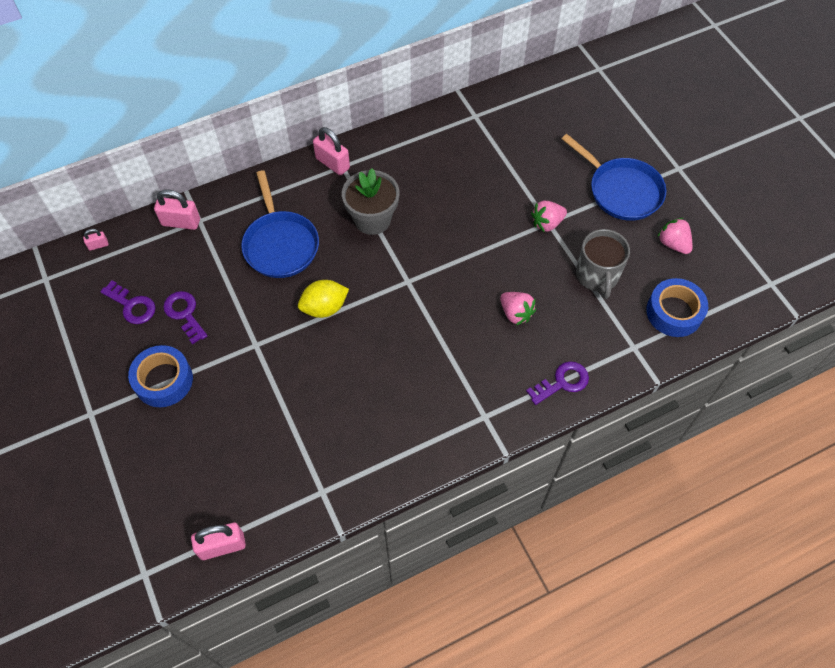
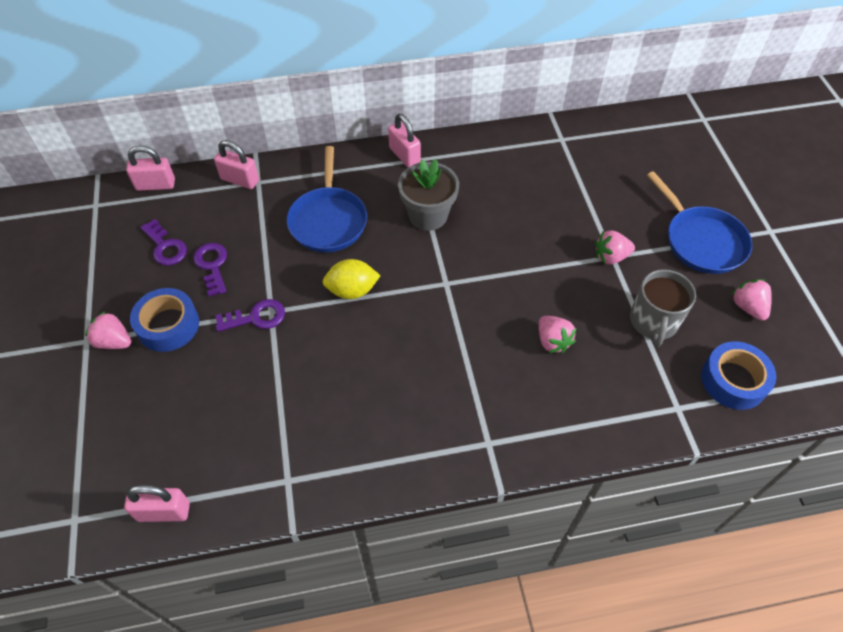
camera: 15 degrees right, 5 degrees down
pink padlock [83,229,109,251] -> pink padlock [126,145,175,191], size x1.92
purple key [526,361,589,405] -> purple key moved to [215,299,285,332]
none -> pink strawberry [85,311,131,349]

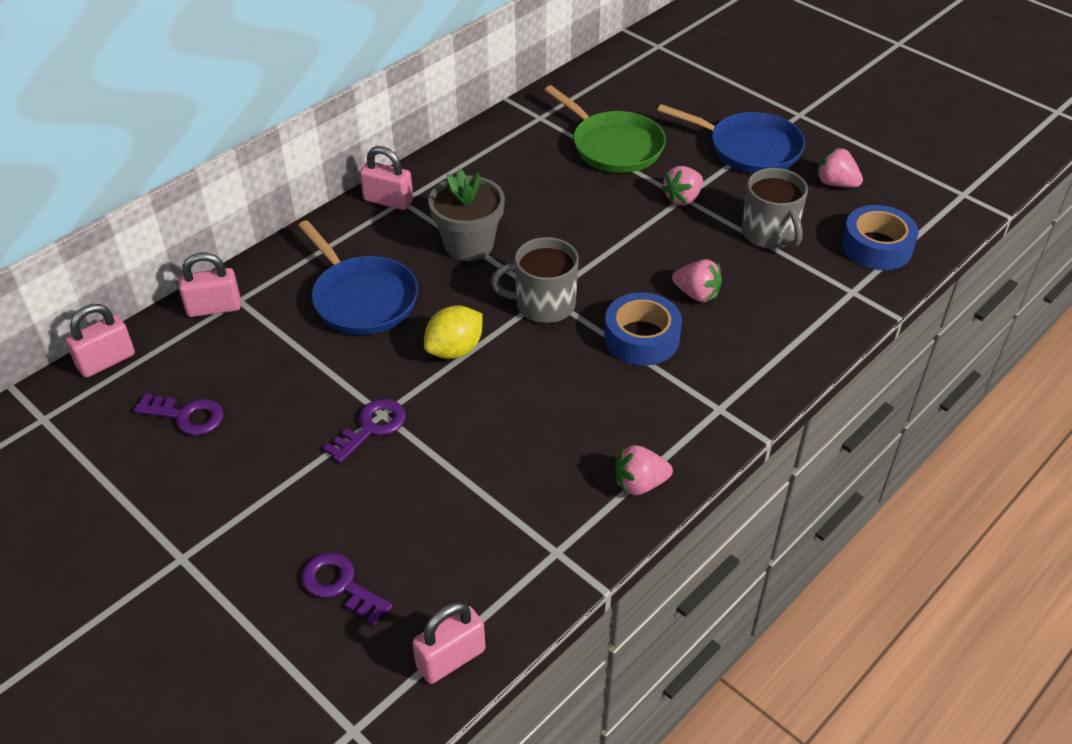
camera: 35 degrees left, 10 degrees down
pink strawberry [85,311,131,349] -> pink strawberry moved to [615,445,673,495]
blue tape [130,288,199,352] -> blue tape moved to [604,292,682,366]
purple key [193,243,227,296] -> purple key moved to [301,552,393,625]
none -> grey mug [491,237,579,323]
none -> green pan [544,85,666,173]

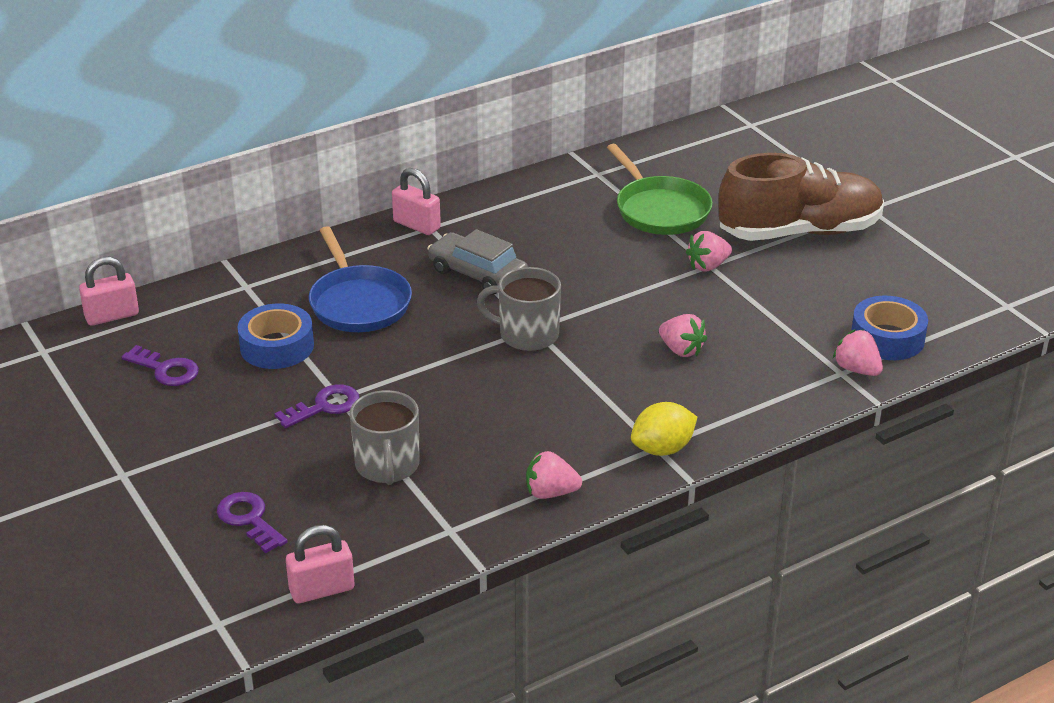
camera: 15 degrees right, 10 degrees down
pink padlock [179,253,241,317] -> none
yellow lemon [424,305,483,359] -> yellow lemon moved to [631,402,697,456]
grey flower pot [428,169,505,261] -> grey car [427,229,528,295]
blue tape [604,292,682,366] -> blue tape moved to [237,304,314,369]
blue pan [657,104,805,173] -> brown shoe [718,153,884,241]
grey mug [741,168,808,249] -> grey mug moved to [350,390,420,485]
pink strawberry [817,148,863,188] -> pink strawberry moved to [833,329,883,376]

